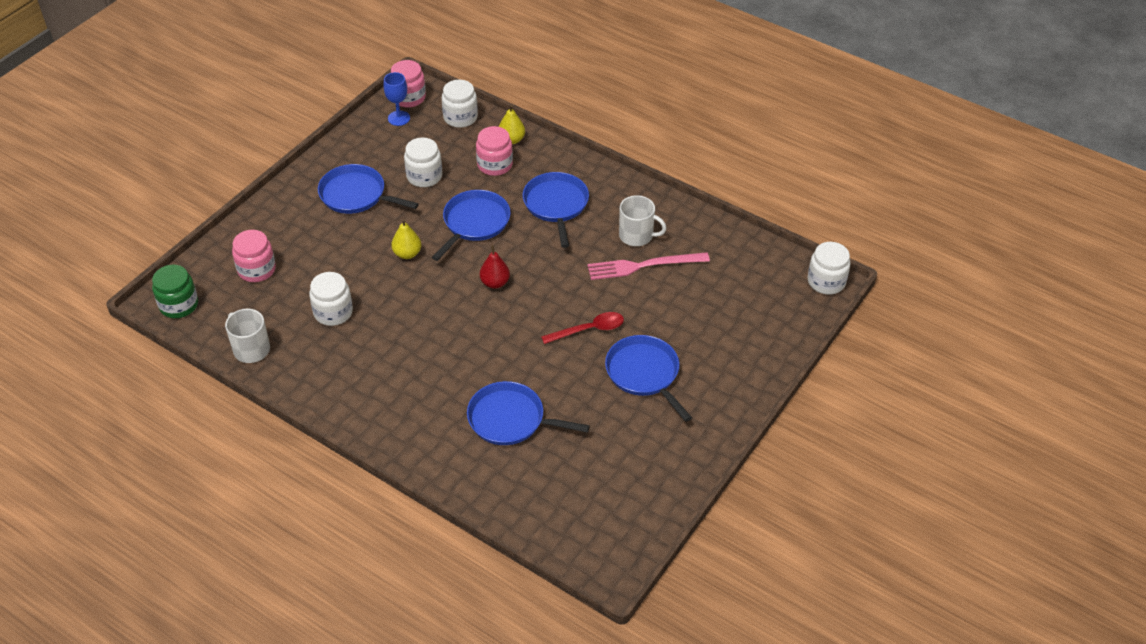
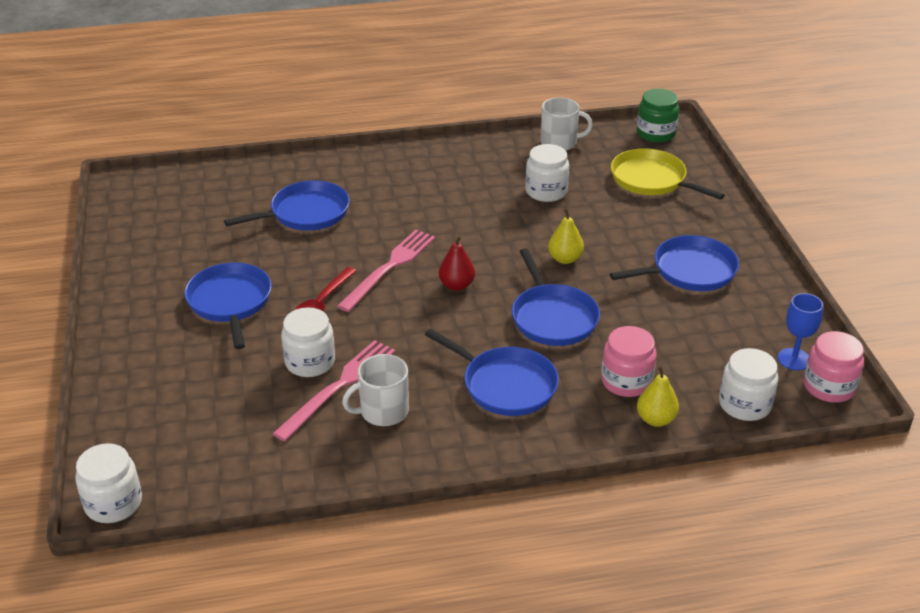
camera: 135 degrees right, 10 degrees down
pink jar [232,230,276,282] -> yellow pan [611,148,725,200]
white jar [404,137,442,187] -> white jar moved to [281,307,335,377]
blue pan [605,335,692,422] -> blue pan turned 120 degrees counterclockwise [184,263,272,349]
none -> pink fork [337,230,435,312]

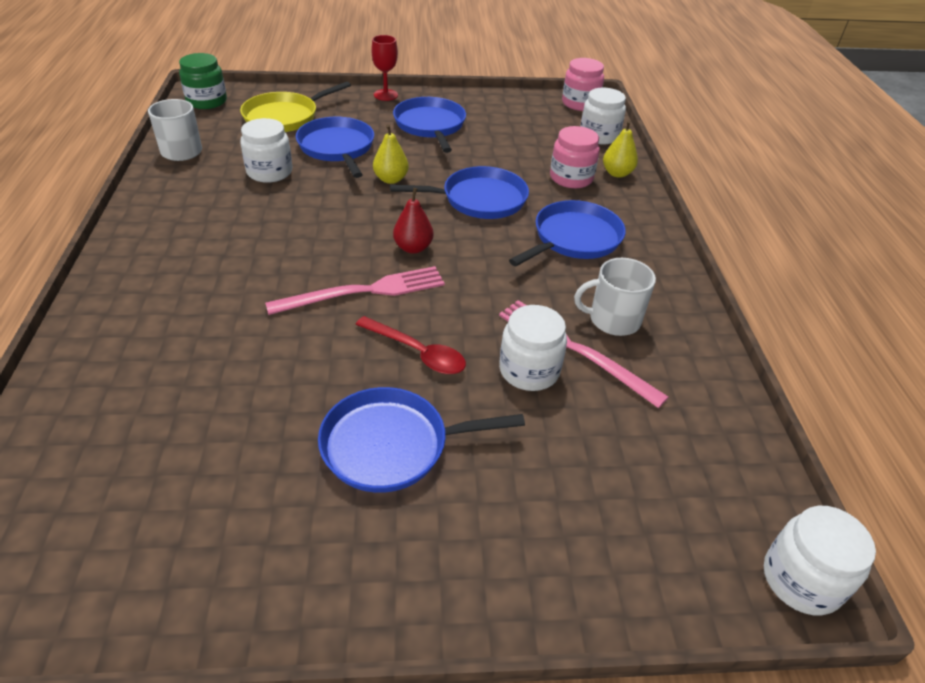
camera: 85 degrees left, 5 degrees up
blue pan [224,180,350,231] -> blue pan moved to [296,117,374,178]
pink fork [337,230,435,312] -> pink fork turned 120 degrees clockwise [265,266,445,315]
white mug [342,354,409,426] -> white mug turned 105 degrees clockwise [574,258,656,336]
blue goblet [778,293,823,370] -> none
none -> red goblet [371,35,398,101]

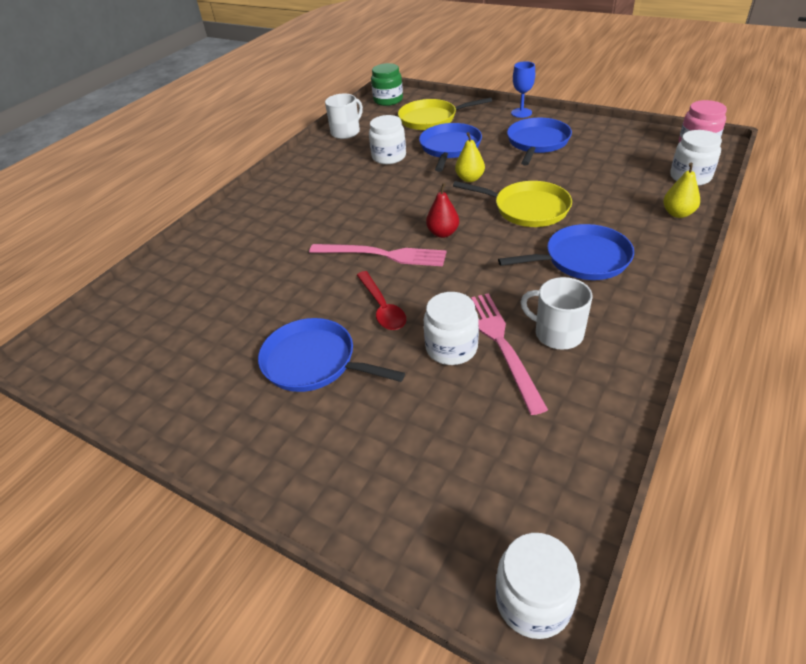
camera: 40 degrees right, 0 degrees up
red goblet [371,35,398,101] -> blue goblet [511,61,535,118]
blue pan [390,166,529,219] -> yellow pan [453,181,572,227]
pink jar [550,126,600,188] -> none

